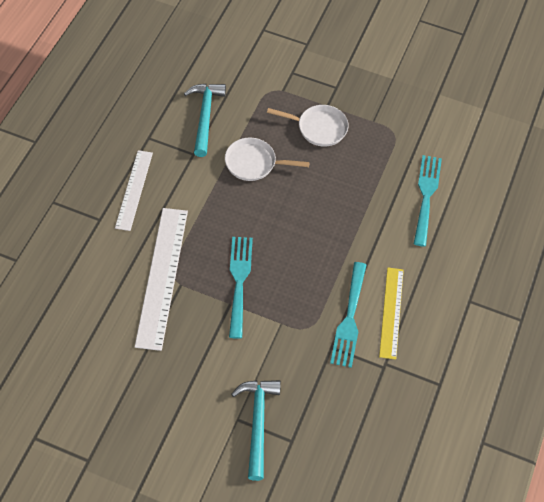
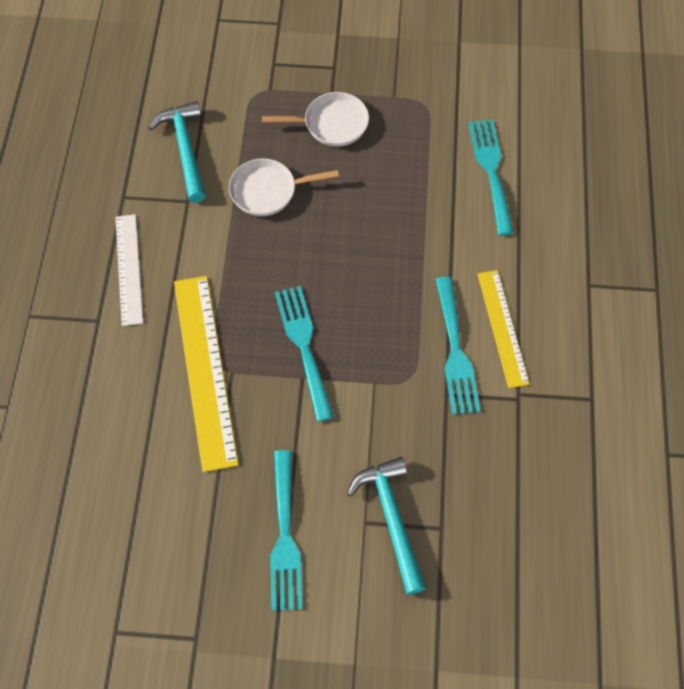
camera: 15 degrees left, 5 degrees up
white ruler [135,208,188,351] -> yellow ruler [174,276,239,472]
none -> turquoise fork [270,450,302,611]

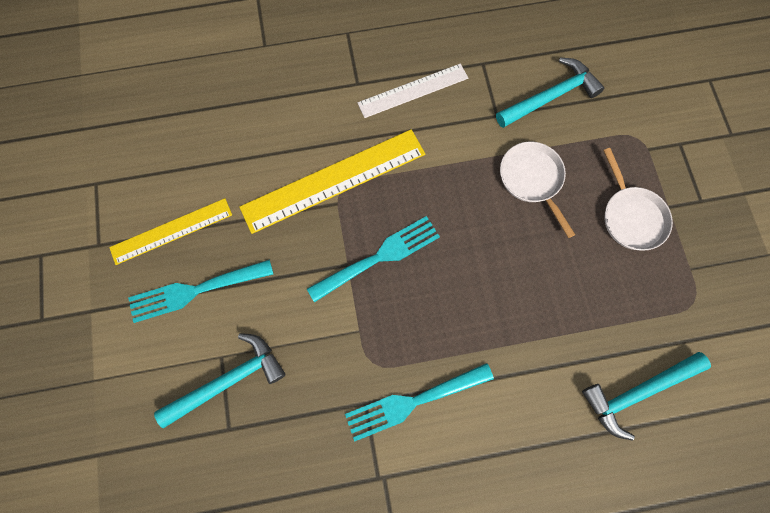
camera: 75 degrees right, 10 degrees up
turquoise fork [468,119,514,236] -> turquoise hammer [582,352,711,441]
yellow ruler [478,270,530,388] -> yellow ruler moved to [109,198,232,265]

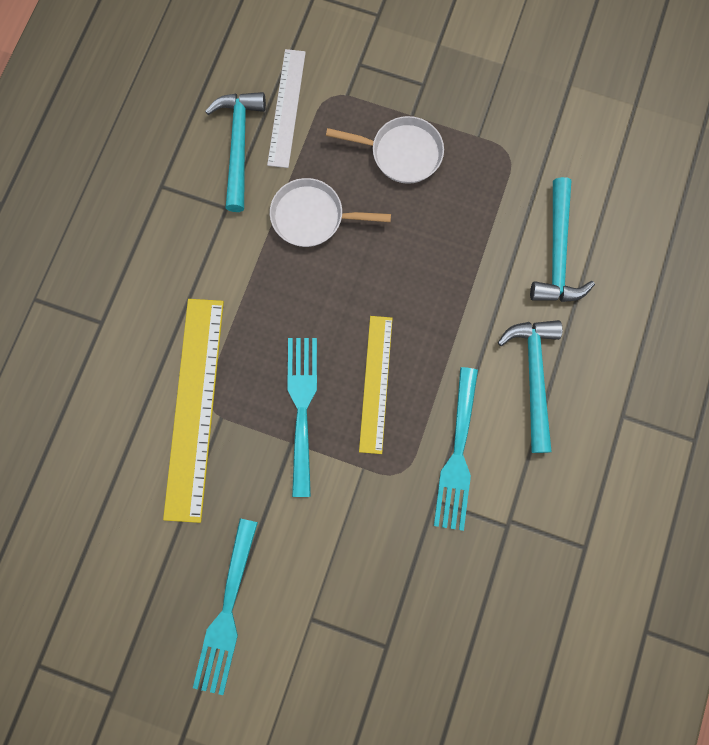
camera: 60 degrees left, 5 degrees up
yellow ruler [109,198,232,265] -> yellow ruler moved to [359,316,393,454]
turquoise hammer [154,333,286,428] -> turquoise hammer moved to [498,320,562,453]
white ruler [357,64,468,118] -> white ruler moved to [267,49,306,168]

